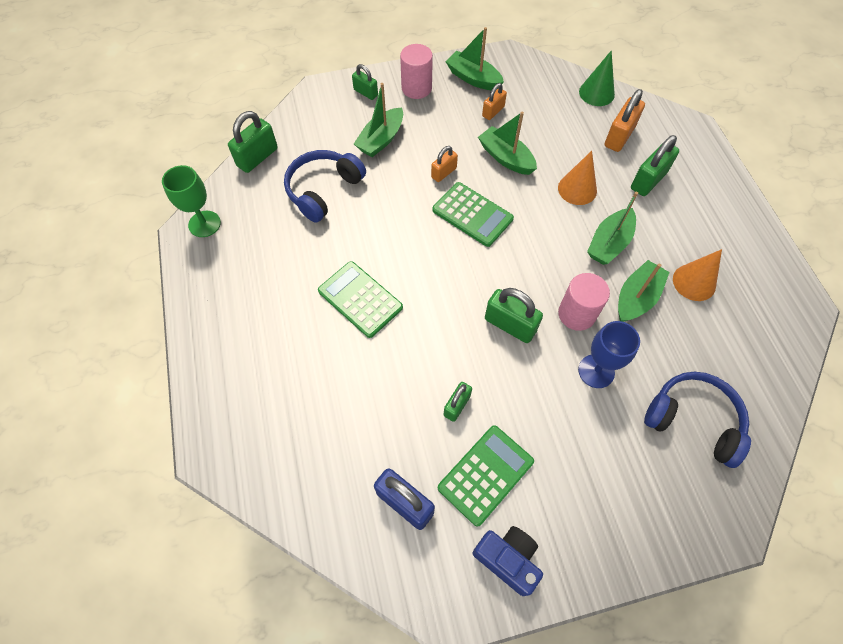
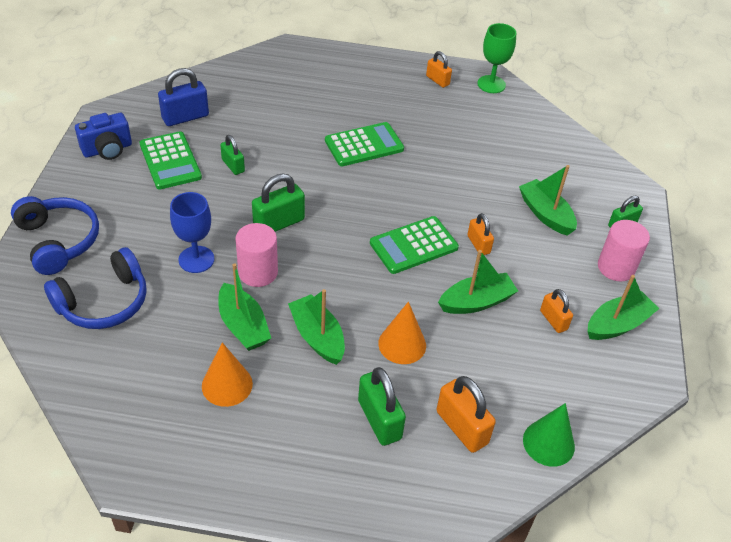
camera: 110 degrees right, 15 degrees down
green padlock [228,111,278,173] -> none
blue headphones [284,150,366,222] -> blue headphones moved to [11,196,99,275]
none -> orange padlock [426,51,452,88]

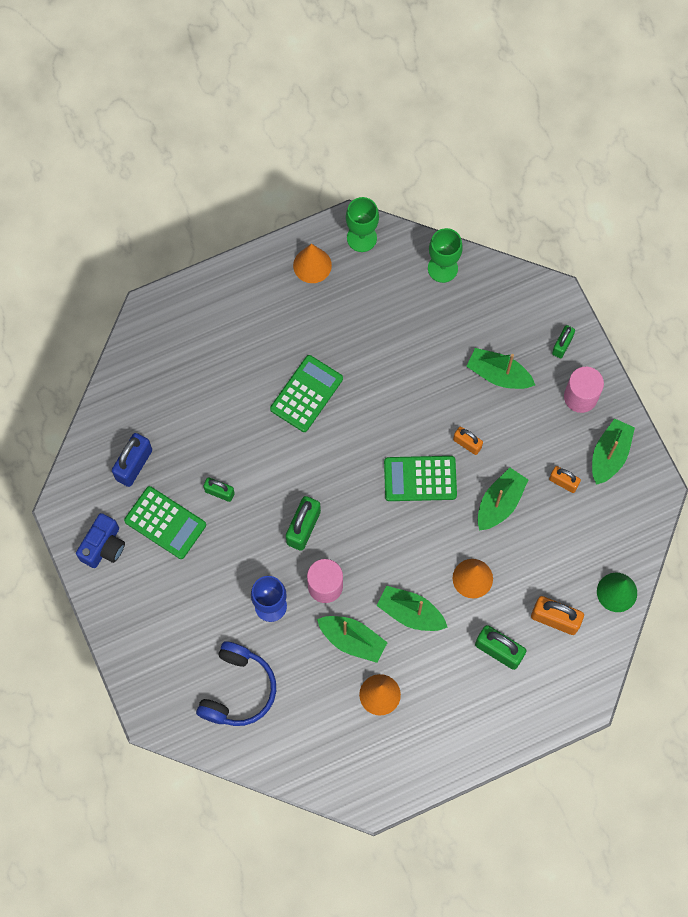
camera: 30 degrees left, 25 degrees up
blue headphones [11,196,99,275] -> none
green calculator [370,216,459,274] -> green calculator turned 60 degrees clockwise [384,456,457,501]
orange padlock [426,51,452,88] -> orange cone [293,244,332,283]
none -> green goblet [428,228,463,283]

